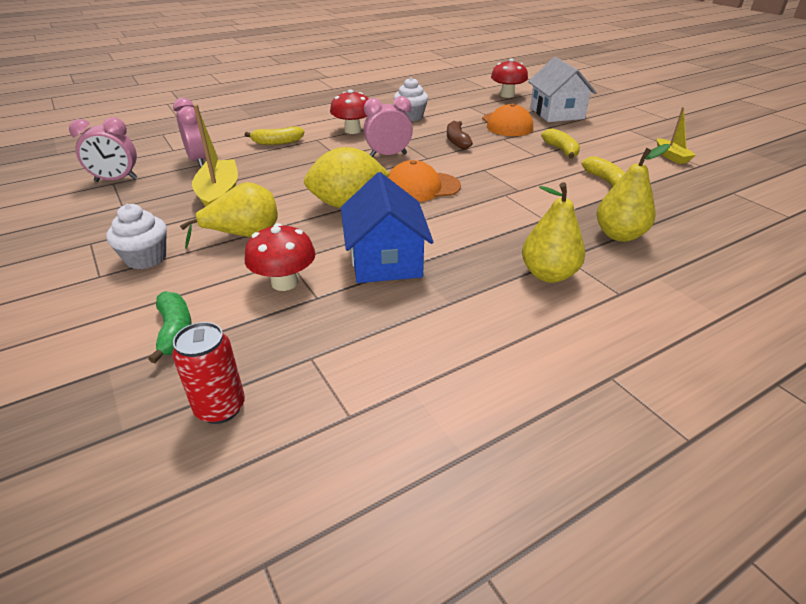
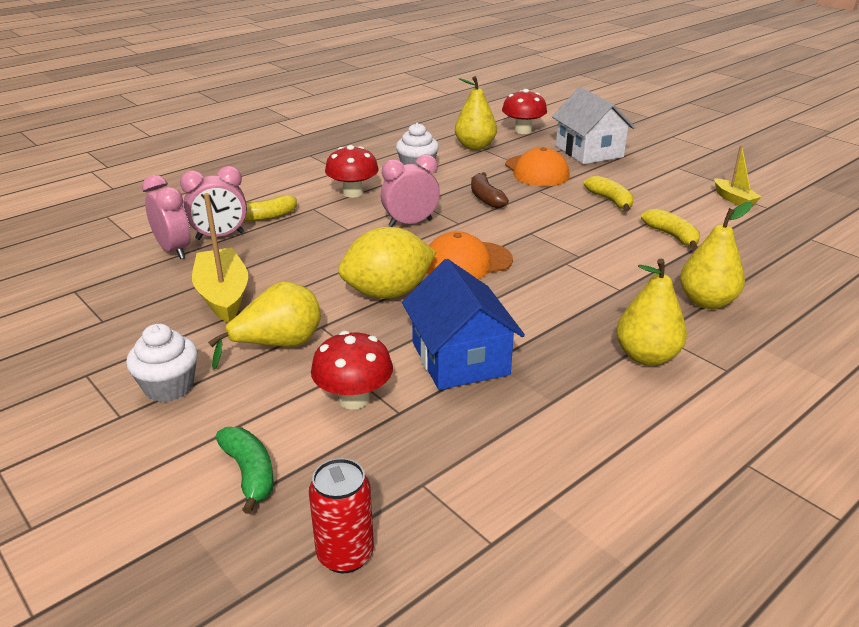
camera: 10 degrees left, 5 degrees down
pink clock [69,117,138,182] -> pink clock moved to [180,166,247,240]
none -> yellow pear [455,76,497,150]

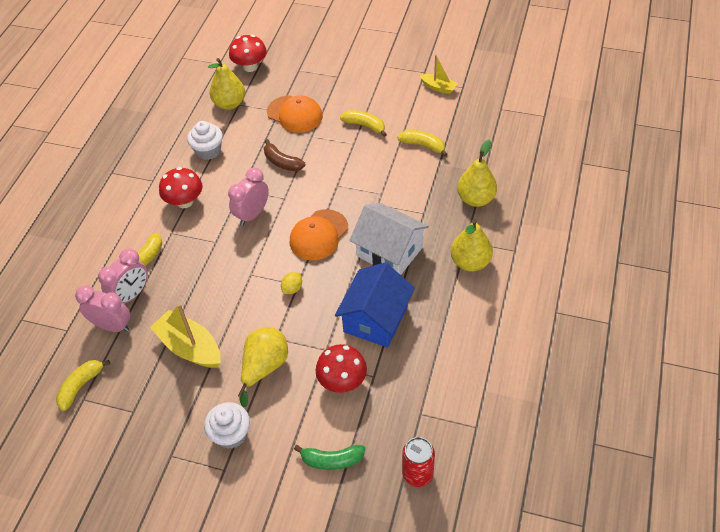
camera: 30 degrees left, 20 degrees up
green banana [216,427,274,514] -> green banana turned 150 degrees clockwise [294,445,365,470]
yellow lemon [338,227,437,299] -> yellow lemon [281,272,302,294], size x0.40
blue house [402,259,525,390] -> blue house turned 75 degrees clockwise [335,262,415,347]
white house [552,87,635,164] -> white house moved to [350,203,429,275]
none -> yellow banana [56,360,110,411]

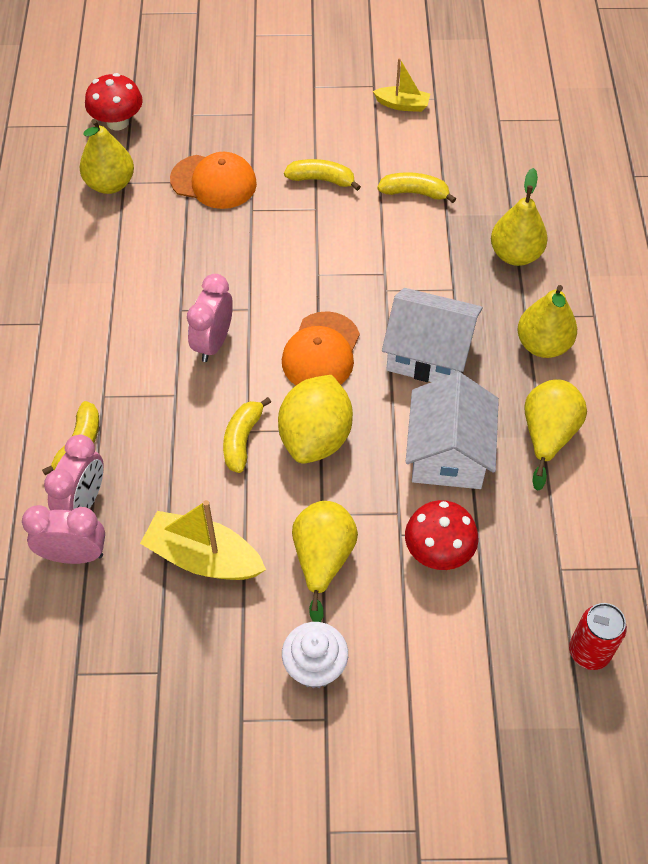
camera: 20 degrees left, 5 degrees up
yellow banana [56,360,110,411] -> yellow banana moved to [223,397,271,473]
red mushroom [159,167,203,208] -> none
white cupcake [187,121,223,160] -> none
brown banana [264,139,305,171] -> none
yellow lemon [281,272,302,294] -> yellow lemon [278,375,353,463], size x2.47
green banana [294,445,365,470] -> none
blue house [335,262,415,347] -> white house [406,372,499,489]
none -> yellow pear [524,379,587,491]

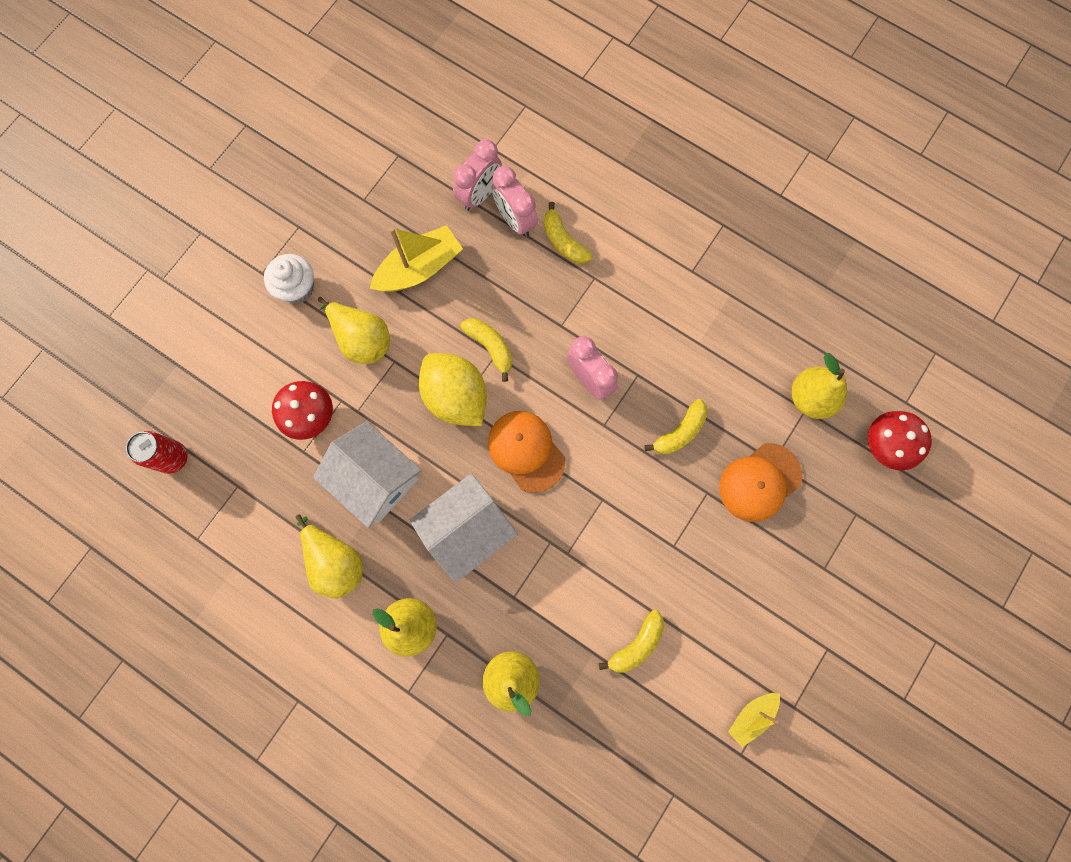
camera: 125 degrees right, 20 degrees up
yellow banana [284,159,361,191] -> yellow banana moved to [644,399,708,455]

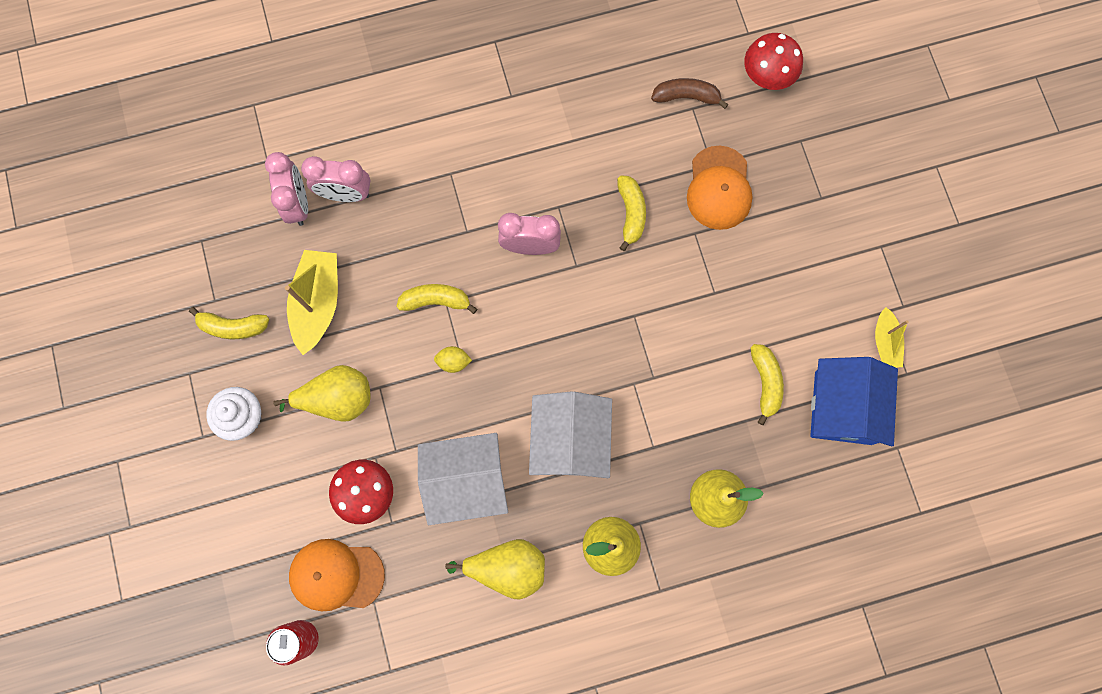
camera: 50 degrees left, 0 degrees up
yellow lemon [419,353,487,426] -> yellow lemon [434,346,472,373], size x0.40
orange cap [488,411,565,493] -> orange cap moved to [289,539,385,611]
yellow banana [544,202,592,264] -> yellow banana moved to [189,307,269,339]
yellow pear [791,353,847,419] -> brown banana [651,78,728,109]
none -> blue house [810,357,898,446]

